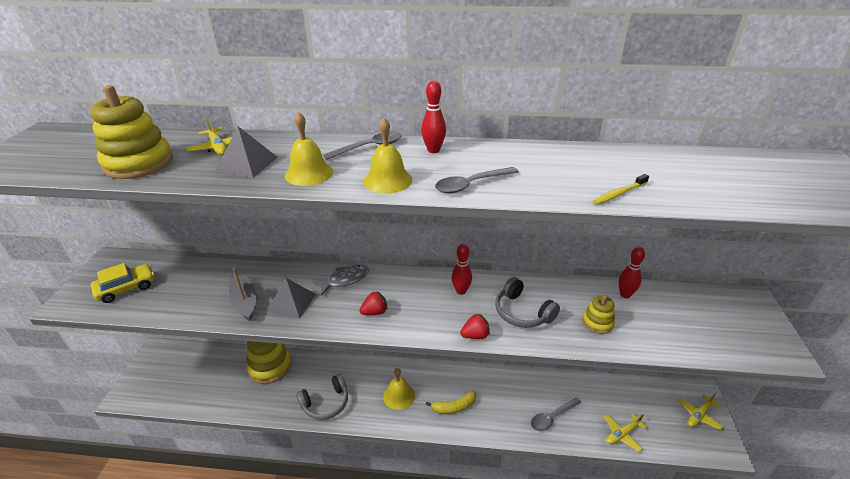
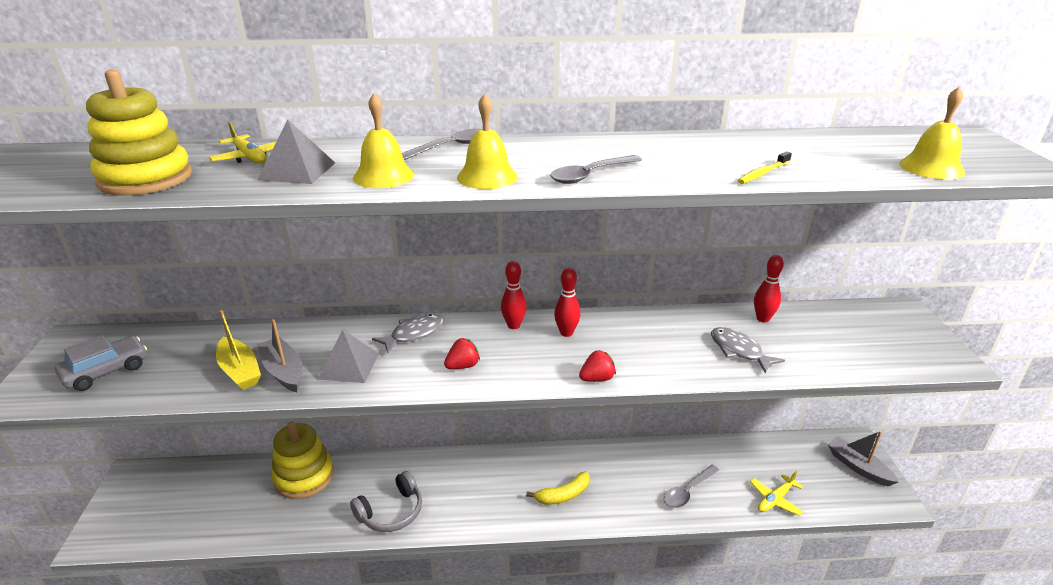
camera: 10 degrees left, 5 degrees down
yellow car [91,263,154,303] -> grey car [55,335,147,391]
yellow bell [383,368,415,410] -> yellow bell moved to [899,87,965,179]
red bowling pin [421,81,446,153] -> red bowling pin moved to [501,261,527,329]
grey headphones [495,277,560,328] -> none
yellow stacking toy [582,295,615,334] -> grey fish [711,327,785,373]
yellow plane [678,393,724,430] -> grey boat [828,431,899,486]
none -> yellow boat [216,310,261,390]

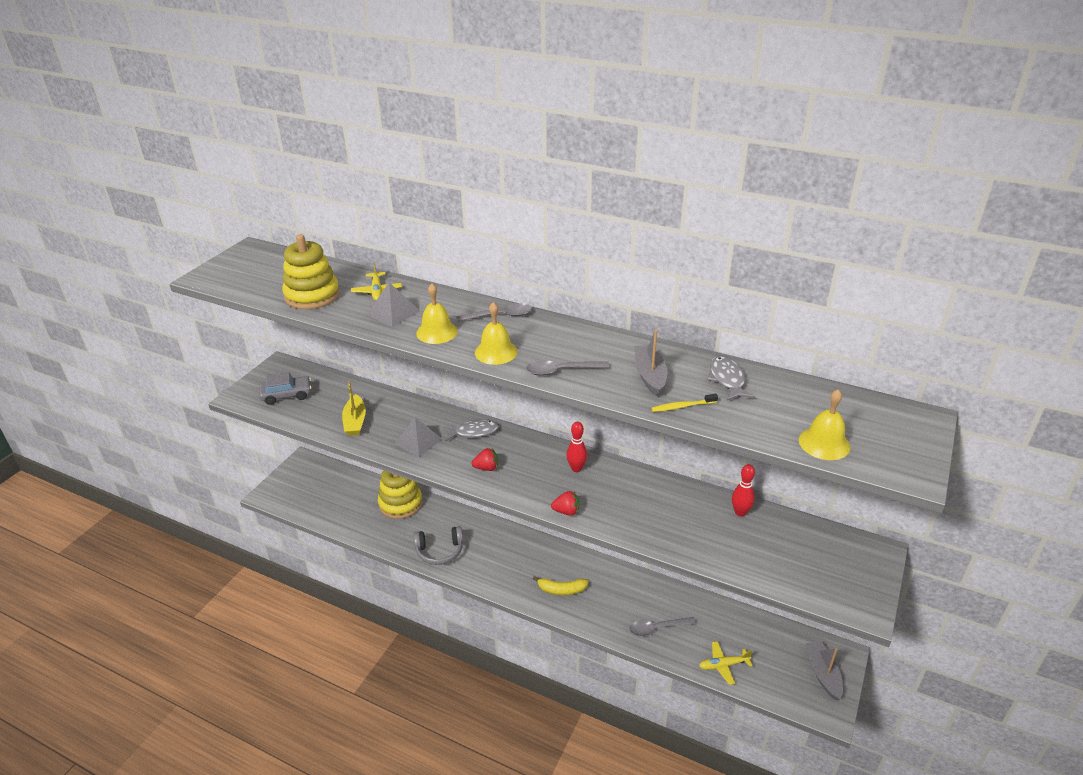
camera: 30 degrees right, 5 degrees up
grey boat [258,319,302,392] -> grey boat moved to [635,330,667,396]
red bowling pin [501,261,527,329] -> none
grey fish [711,327,785,373] -> grey fish moved to [707,356,755,400]

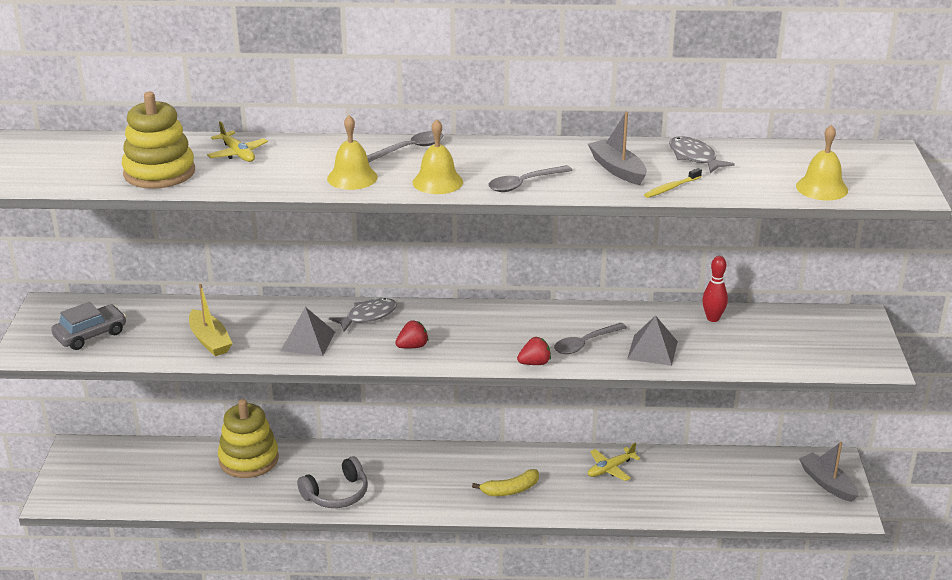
camera: 25 degrees left, 5 degrees down
grey pyramid [367,282,420,327] -> grey pyramid moved to [627,315,678,366]
red bowling pin [566,422,587,472] -> none
grey spoon [630,617,696,636] -> grey spoon moved to [554,323,627,354]
yellow plane [699,641,753,685] -> yellow plane moved to [588,442,641,481]

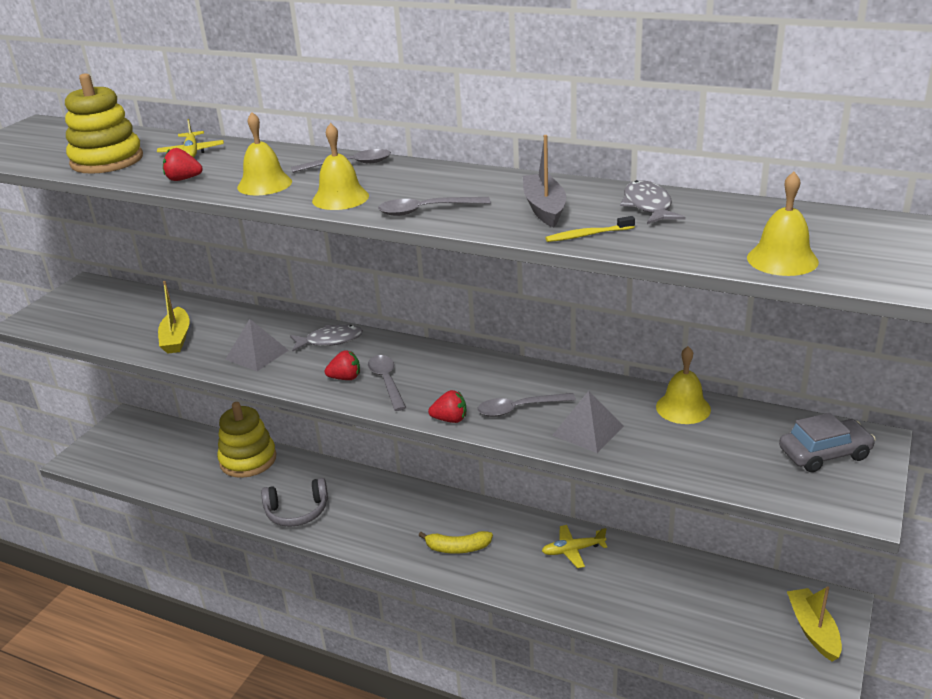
camera: 25 degrees right, 0 degrees up
grey car [51,302,126,350] -> grey car moved to [779,413,876,472]
red bowling pin [702,256,728,322] -> yellow bell [656,346,711,424]
grey boat [799,442,859,502] -> yellow boat [787,586,842,662]
none -> red strawberry [163,148,203,181]
none -> grey spoon [368,355,406,411]

